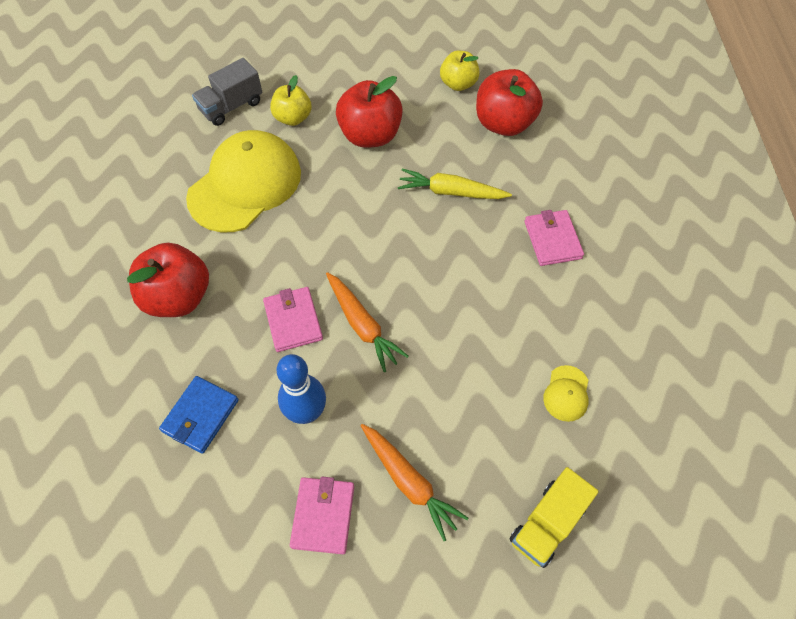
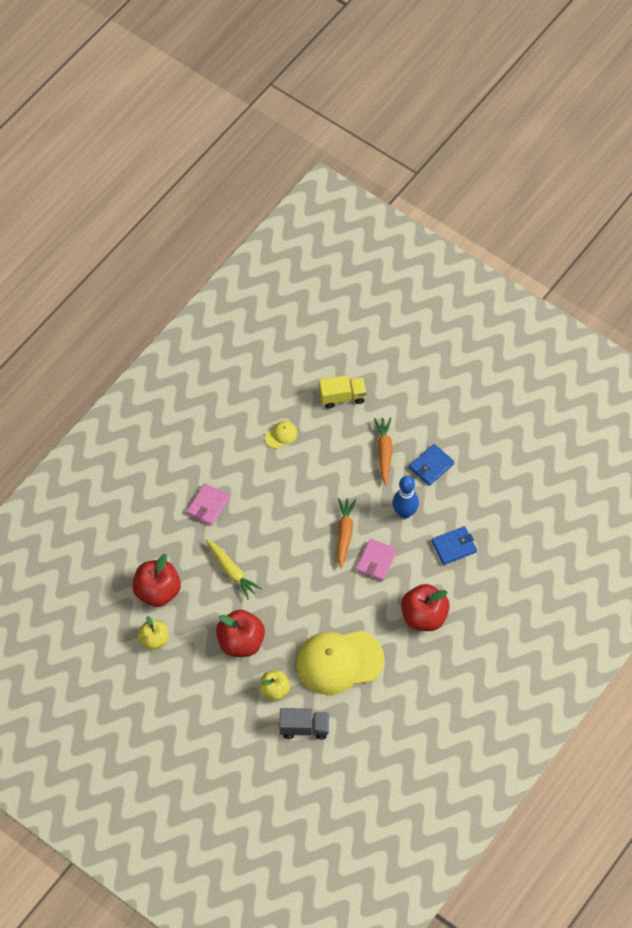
camera: 140 degrees left, 0 degrees up
pink wallet [290,477,354,554] -> blue wallet [409,444,455,486]

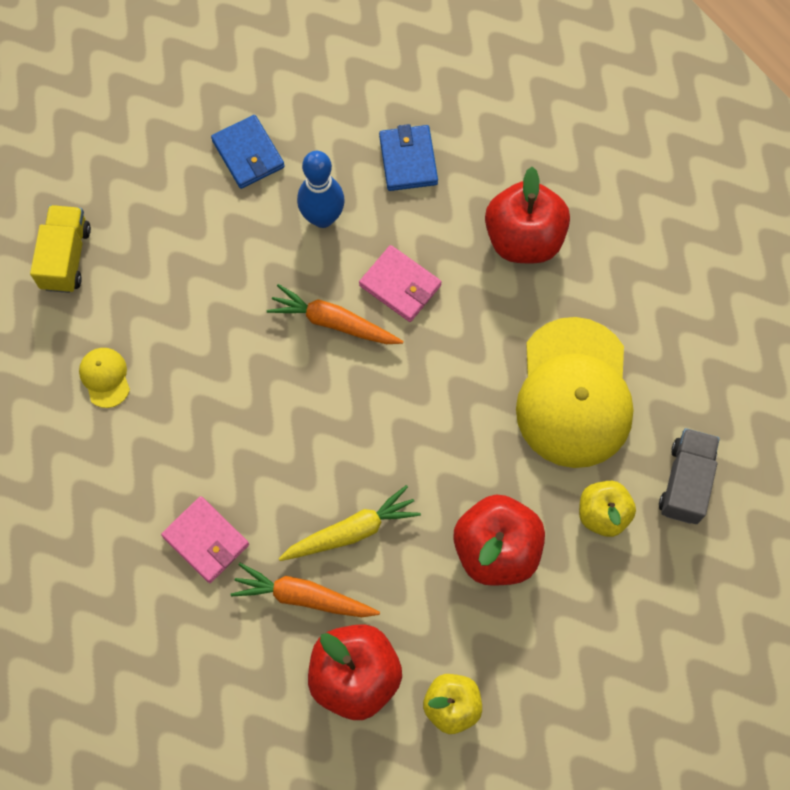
camera: 75 degrees left, 10 degrees up
orange carrot [374,418,392,485] -> orange carrot moved to [231,563,380,617]

